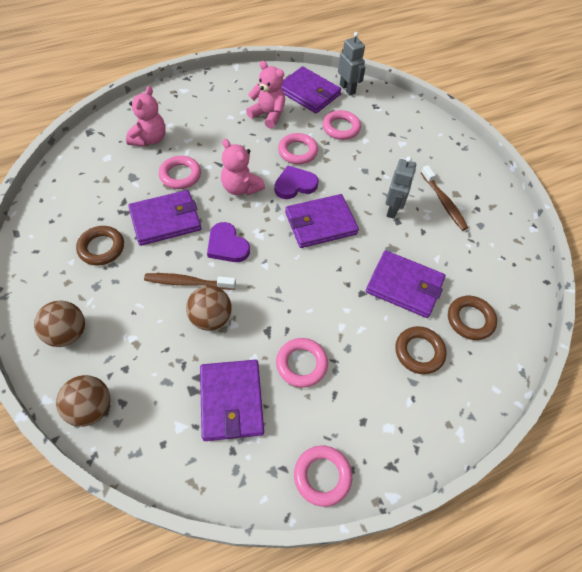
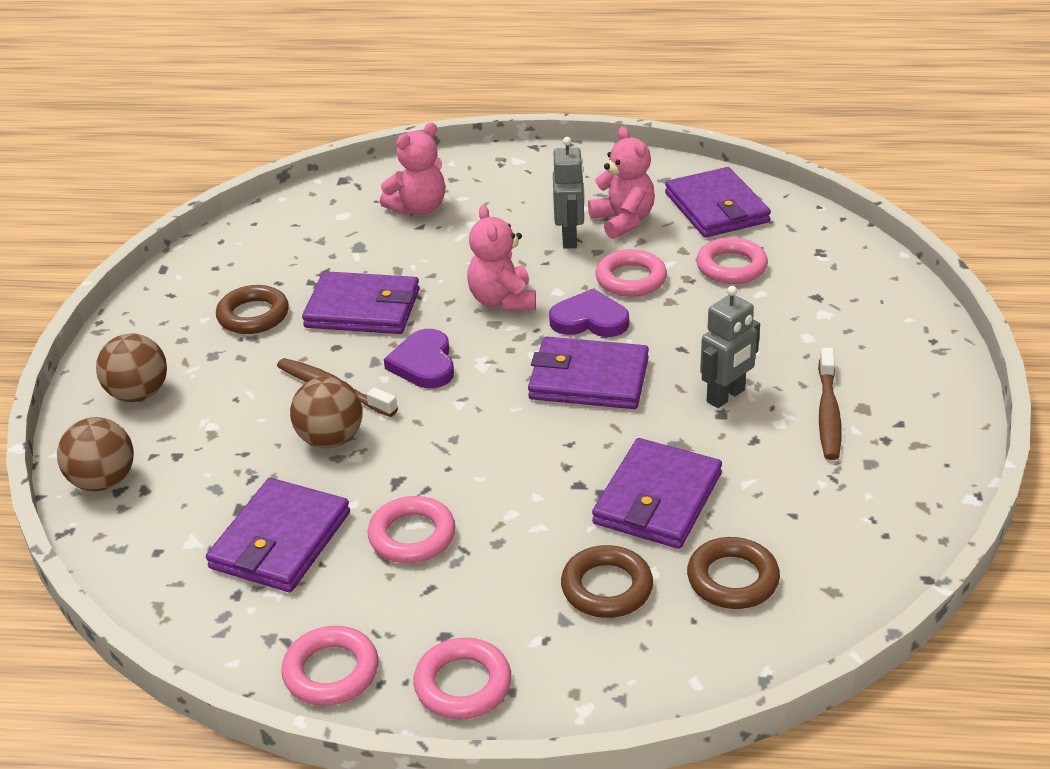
camera: 35 degrees right, 20 degrees down
pink ring [159,156,201,189] -> pink ring moved to [413,638,511,720]
grey robot [338,32,365,95] -> grey robot moved to [553,137,585,249]
purple wallet [366,250,445,318] -> purple wallet turned 60 degrees clockwise [592,438,722,549]

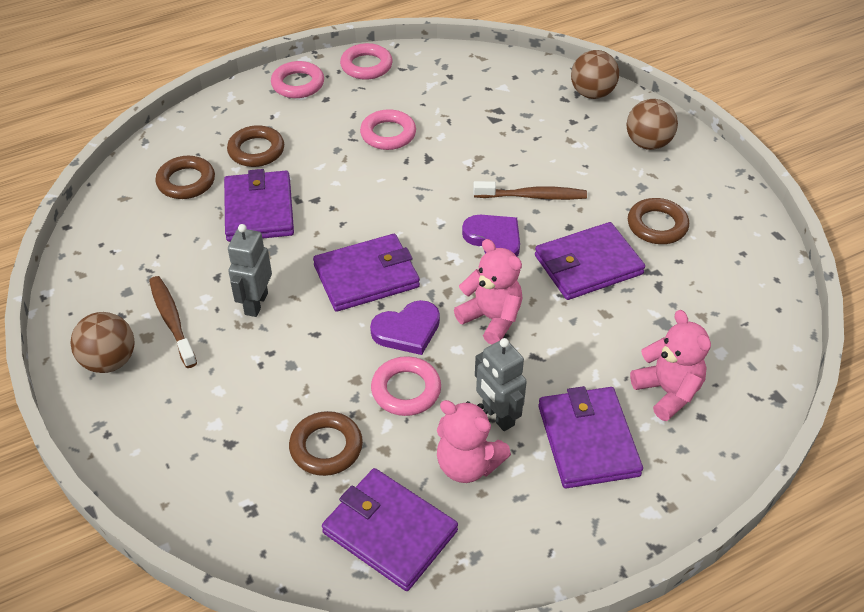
camera: 145 degrees right, 10 degrees up
purple wallet [206,478,350,592] -> purple wallet moved to [538,386,643,489]
brown ball [290,376,363,448] -> brown ball moved to [70,312,135,373]
pink teddy bear [380,123,445,215] -> pink teddy bear turned 135 degrees clockwise [630,310,711,421]
pink ring [696,237,768,284] -> brown ring [289,411,363,476]

